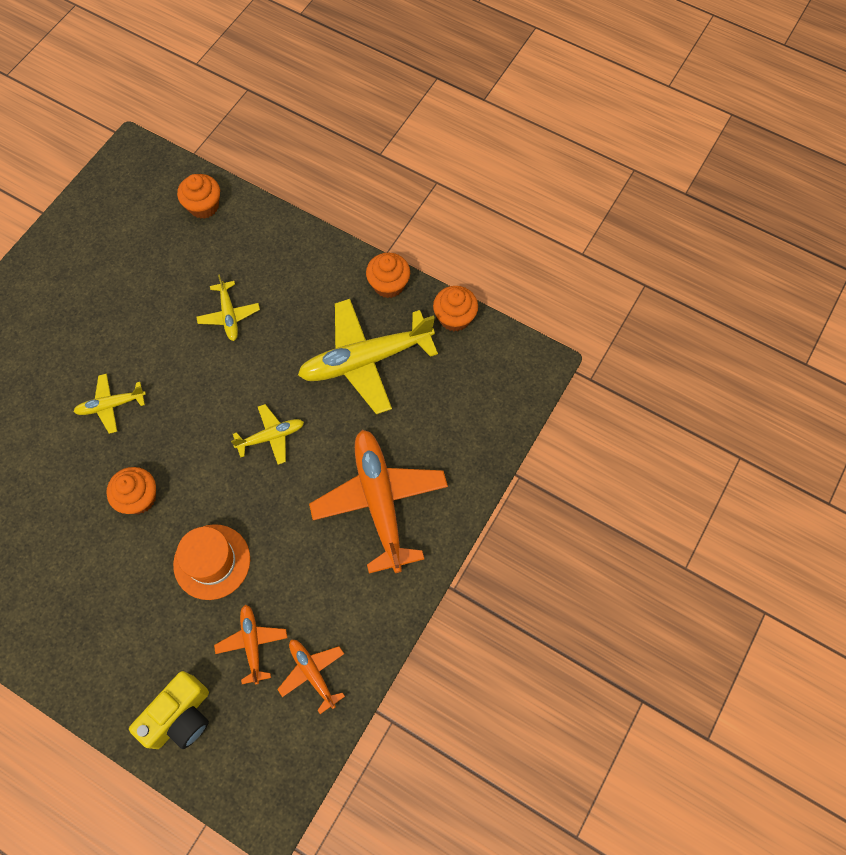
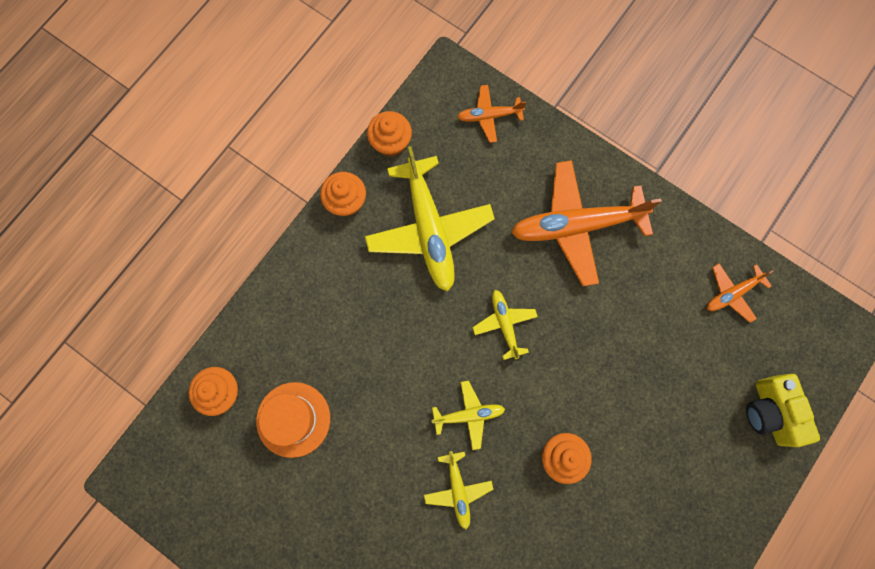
camera: 85 degrees left, 10 degrees up
yellow camera [129,671,209,749] -> yellow camera turned 150 degrees counterclockwise [746,374,820,447]
orange hat [173,524,250,600] -> orange hat moved to [256,382,330,458]
yellow plane [197,274,260,341] -> yellow plane moved to [431,381,505,450]
orange plane [214,604,288,685] -> orange plane moved to [457,85,526,143]

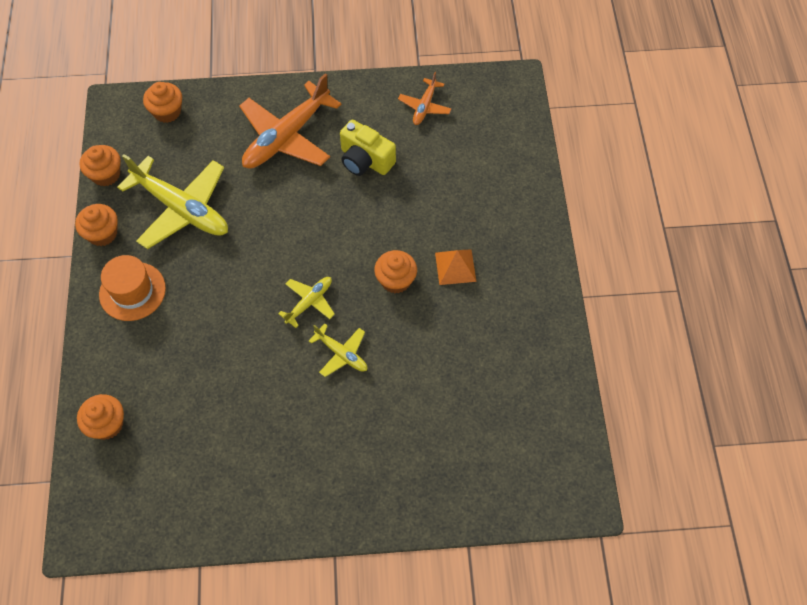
camera: 40 degrees left, 15 degrees down
orange hat [256,382,330,458] -> orange hat moved to [99,255,166,321]
orange plane [457,85,526,143] -> orange cupcake [143,82,182,123]
yellow plane [472,290,538,360] -> none
yellow camera [746,374,820,447] -> yellow camera moved to [340,119,396,176]
none -> orange pyramid [435,249,476,285]

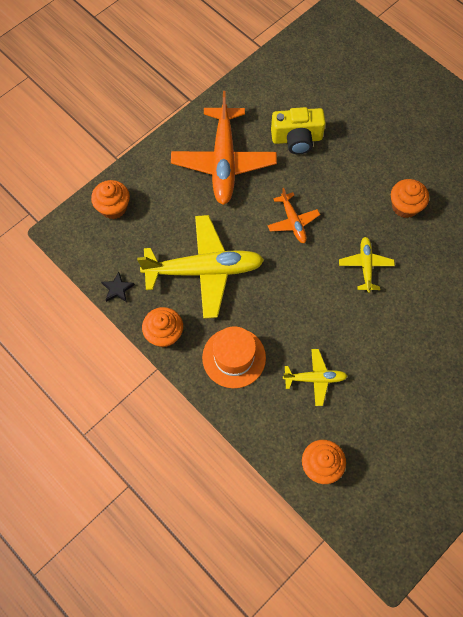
camera: 40 degrees left, 5 degrees up
orange cupcake [79,145,121,187] -> black star [101,272,135,302]
yellow plane [309,323,367,377] -> yellow plane moved to [283,349,348,406]
orange plane [398,72,451,125] -> orange plane moved to [268,188,320,243]
orange pyramid [435,249,476,285] -> none

